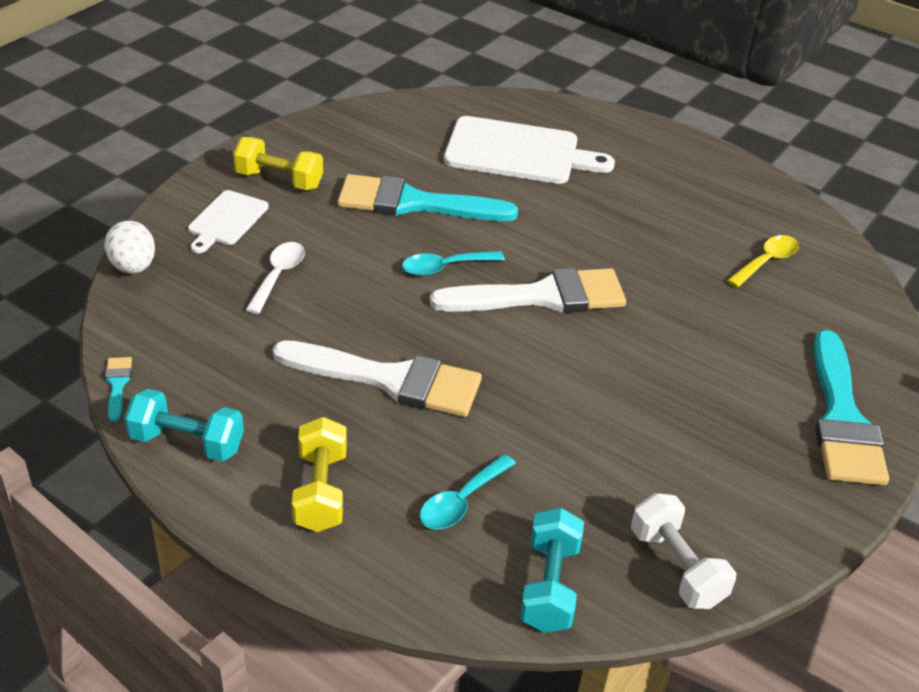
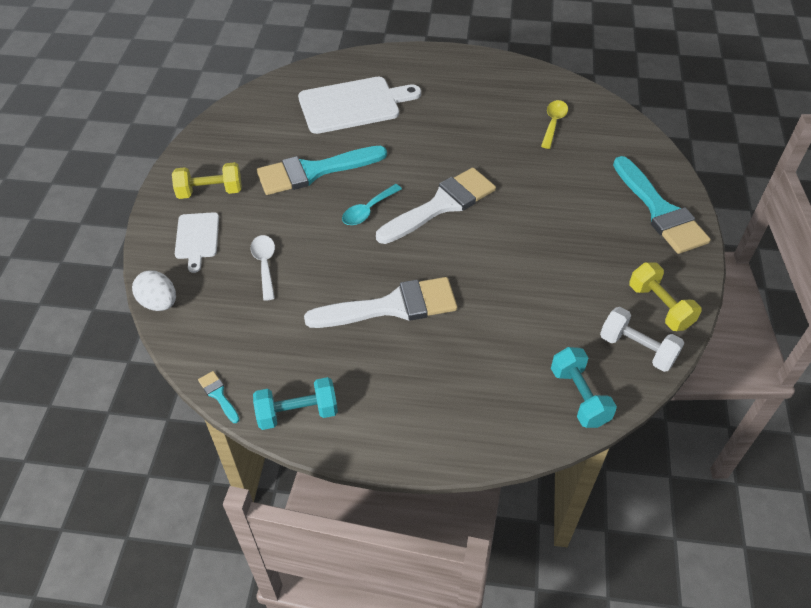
camera: 25 degrees left, 10 degrees up
yellow dumbbell [292,417,347,532] -> yellow dumbbell moved to [629,262,701,331]
turquoise spoon [420,454,516,530] -> none

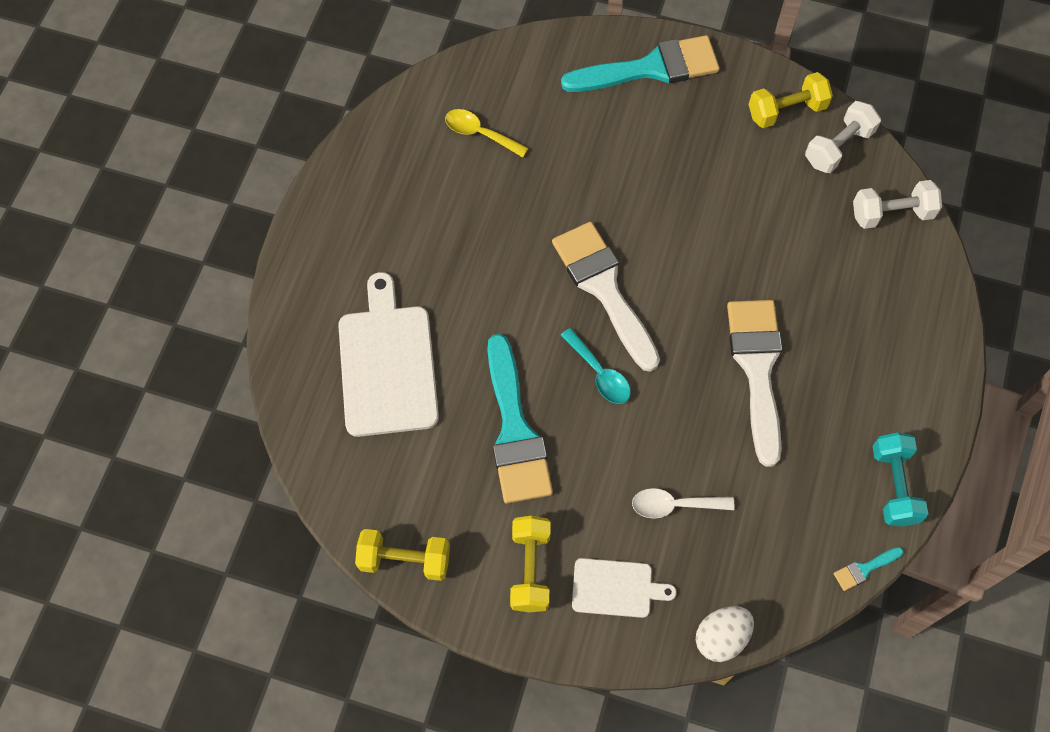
camera: 80 degrees left, 15 degrees up
turquoise dumbbell [551,347,617,428] -> white dumbbell [853,180,942,229]
none -> yellow dumbbell [355,529,450,581]

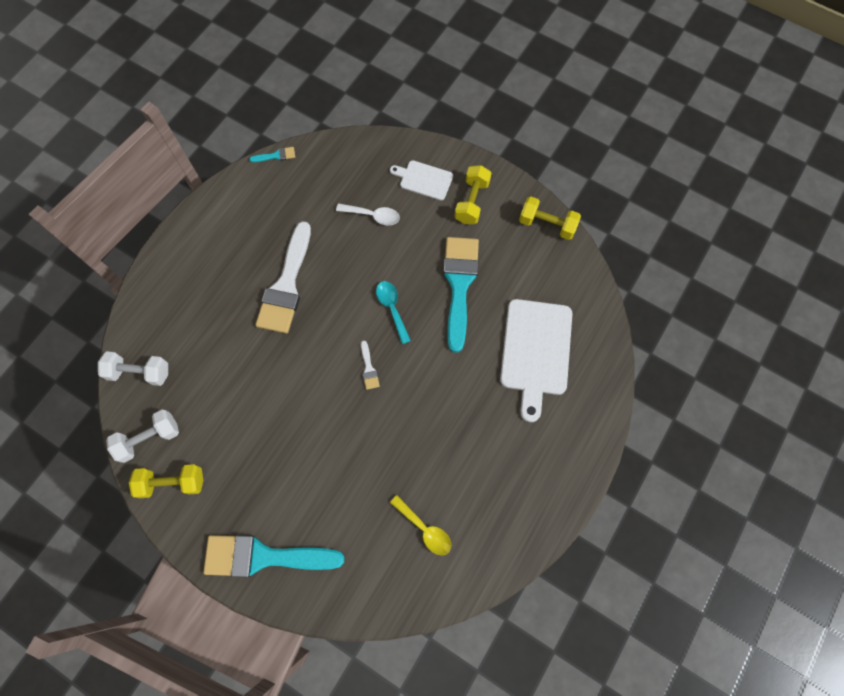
camera: 165 degrees left, 5 degrees up
white brush [552,222,660,372] -> white brush [361,341,380,390], size x0.40
white egg [696,606,754,662] -> none
turquoise dumbbell [872,432,928,527] -> none

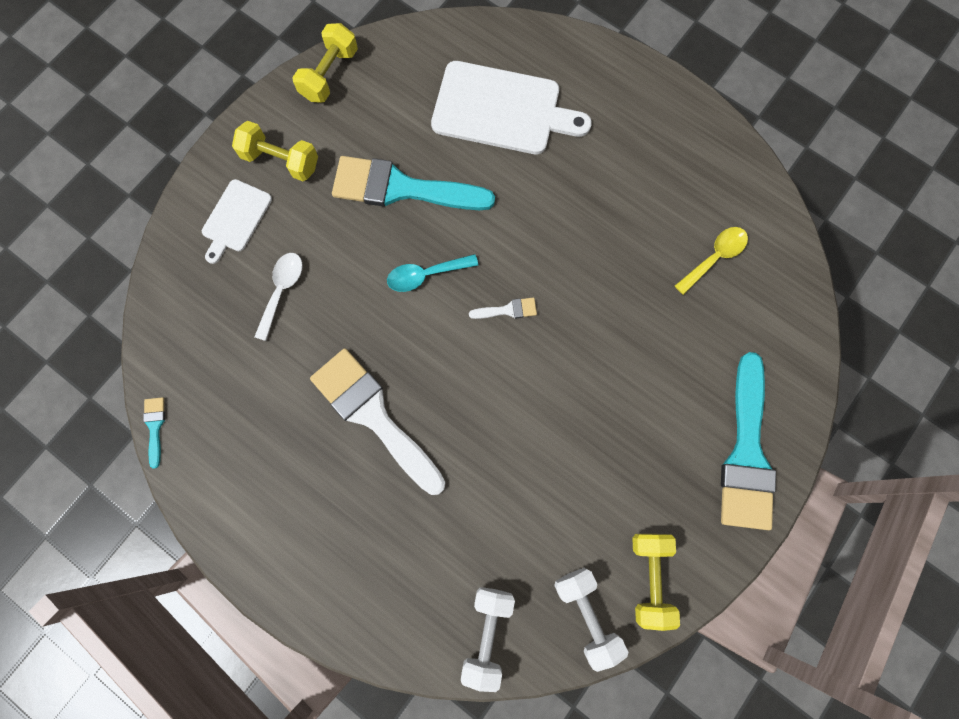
camera: 85 degrees left, 5 degrees up
white brush [255,221,311,334] -> white brush turned 150 degrees counterclockwise [310,348,446,495]

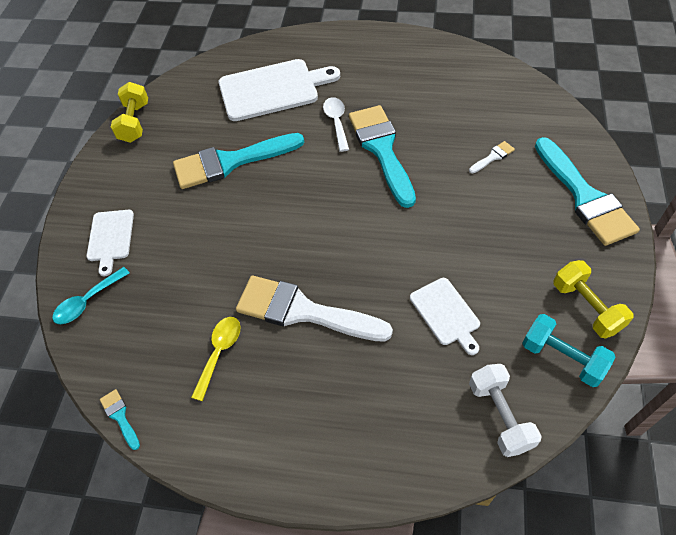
camera: 25 degrees left, 20 degrees down
yellow dumbbell [232,121,318,181] -> none
white spoon [254,253,303,341] -> white spoon moved to [323,97,349,152]
turquoise spoon [387,254,479,292] -> turquoise spoon moved to [52,267,130,324]
white brush [469,298,537,319] -> white brush moved to [469,141,515,173]
white dumbbell [554,568,629,672] -> turquoise dumbbell [522,314,615,387]
yellow spoon [675,227,748,295] -> yellow spoon moved to [191,317,241,401]
none -> turquoise brush [349,105,416,208]
none -> white cutting board [410,278,480,355]

